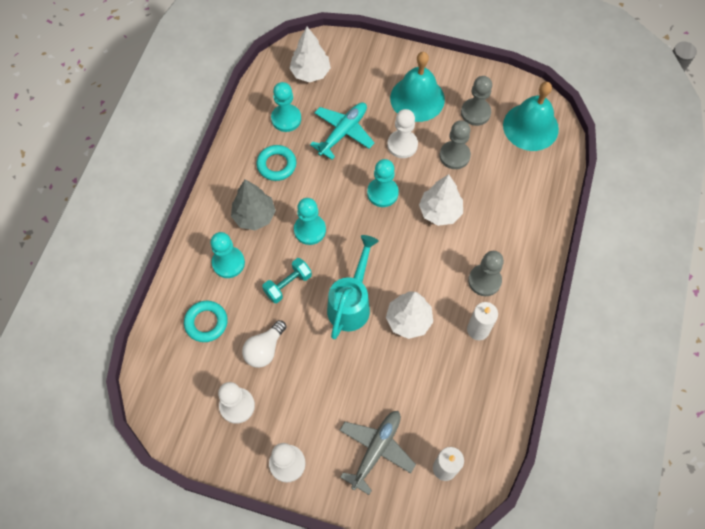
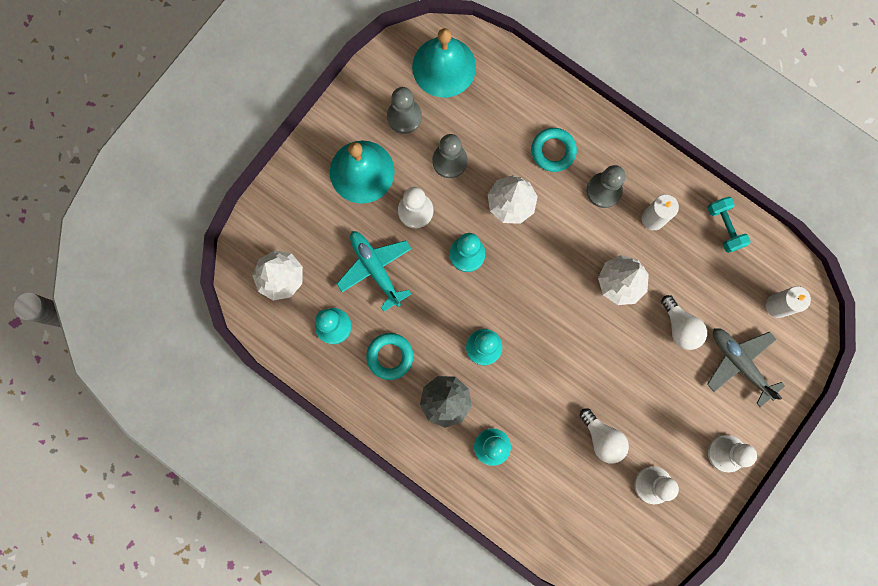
camera: 70 degrees left, 15 degrees up
turquoise ring [184,301,228,342] -> turquoise ring moved to [531,128,577,172]
turquoise dumbbell [262,258,312,303] -> turquoise dumbbell moved to [708,197,751,253]
turquoise watering can [327,235,379,339] -> none
none -> white light bulb [661,295,707,350]

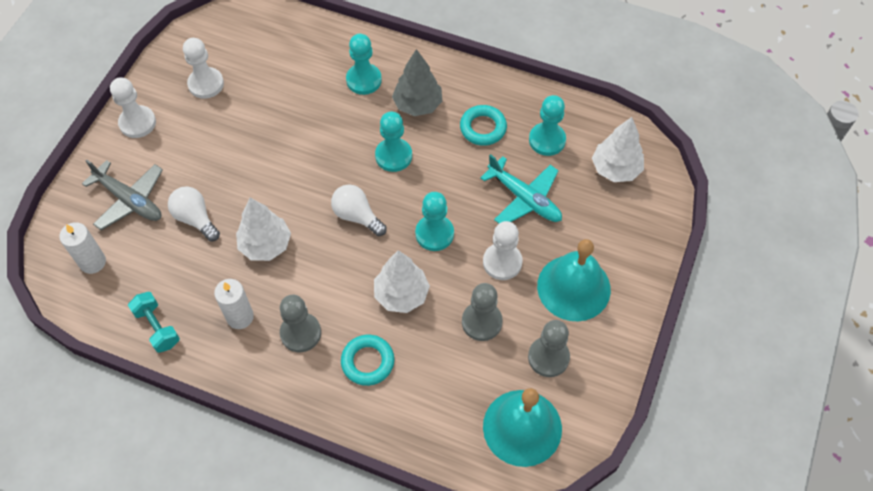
camera: 165 degrees right, 20 degrees down
white light bulb [580,409,629,464] -> white light bulb moved to [331,184,387,236]

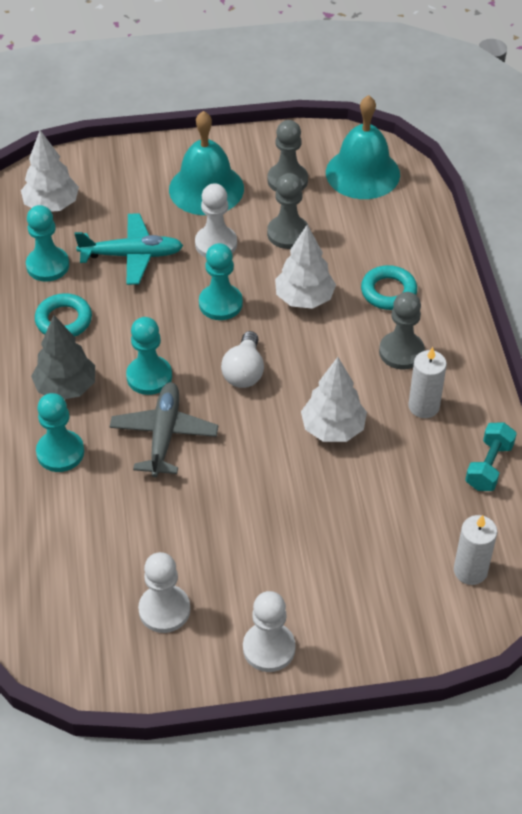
camera: 120 degrees left, 10 degrees down
grey plane [82,160,163,230] -> grey plane moved to [110,382,218,477]
white light bulb [168,186,220,242] -> none
turquoise plane [480,154,562,223] -> turquoise plane turned 75 degrees clockwise [75,213,183,285]

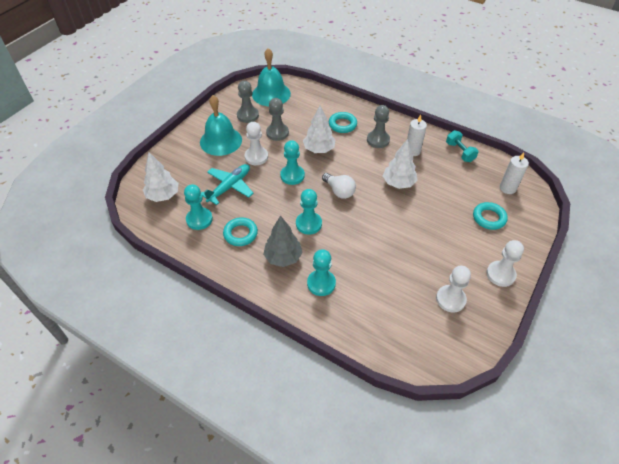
camera: 50 degrees left, 0 degrees up
grey plane [110,382,218,477] -> none
none -> turquoise ring [473,202,508,230]

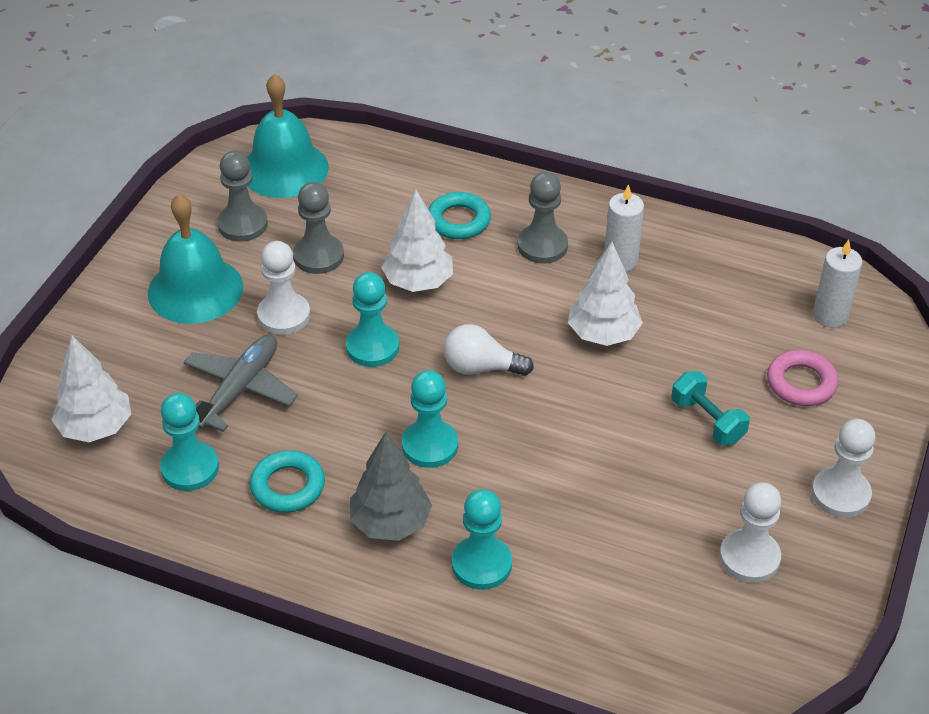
camera: 10 degrees left, 5 degrees down
turquoise plane [201,164,254,205] -> grey plane [183,335,298,432]
white light bulb [322,173,356,199] -> white light bulb turned 150 degrees clockwise [444,324,534,376]
turquoise dumbbell [446,130,479,162] -> turquoise dumbbell moved to [671,371,750,445]
turquoise ring [473,202,508,230] -> pink ring [767,350,838,406]

